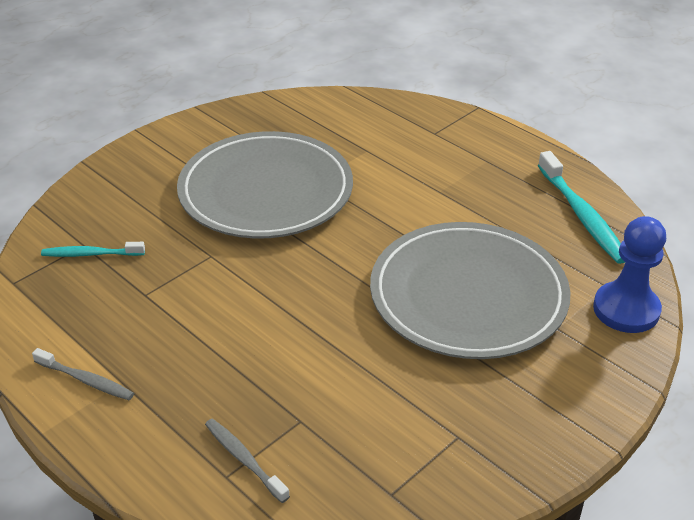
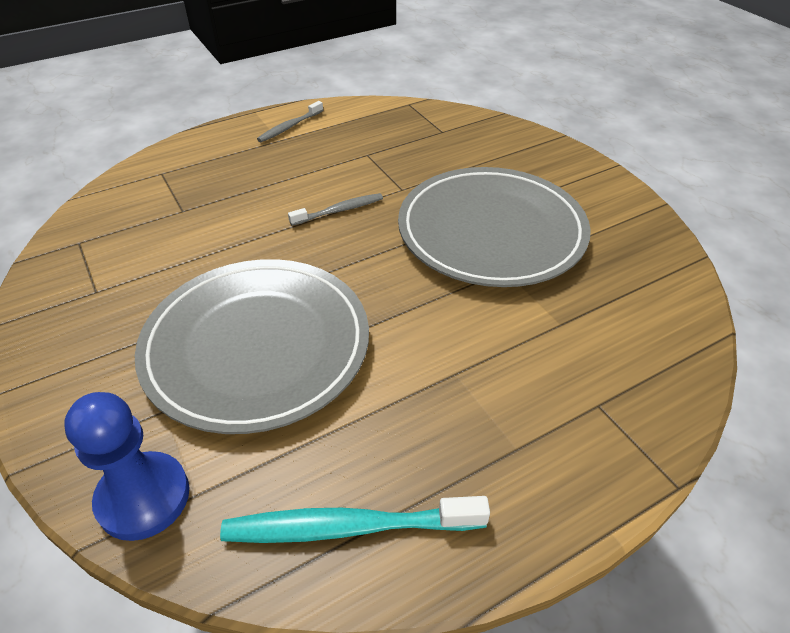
camera: 105 degrees right, 5 degrees up
turquoise toothbrush [41,242,145,257] -> none
grey toothbrush [205,419,290,503] -> grey toothbrush moved to [288,193,383,226]

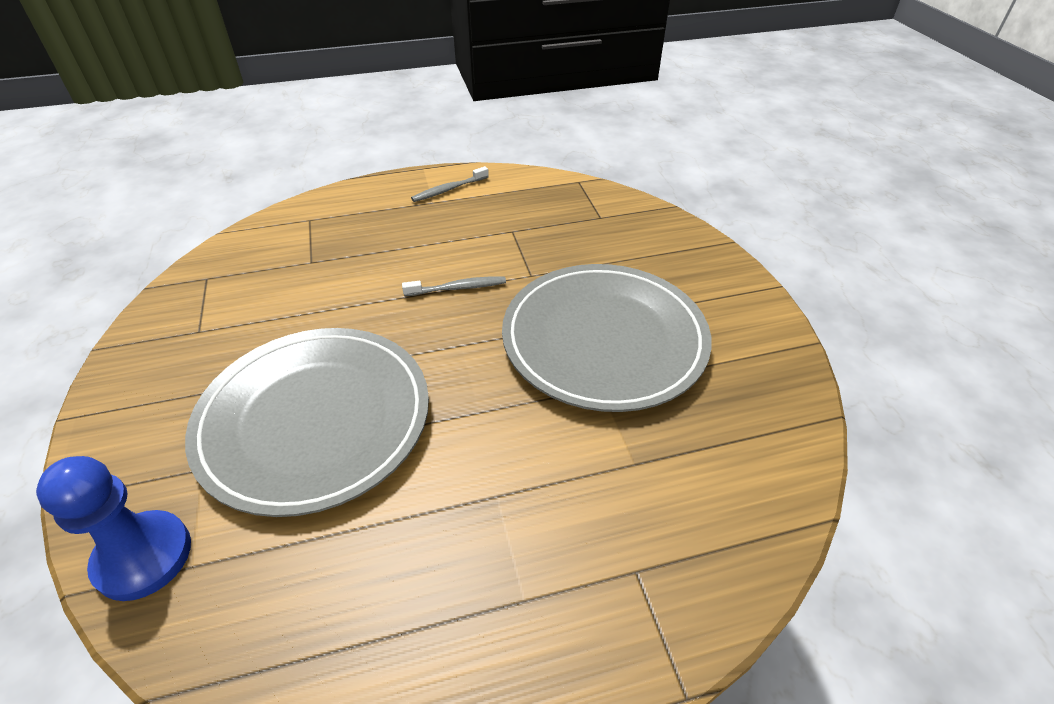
camera: 15 degrees right, 0 degrees up
turquoise toothbrush [220,496,490,543] -> none

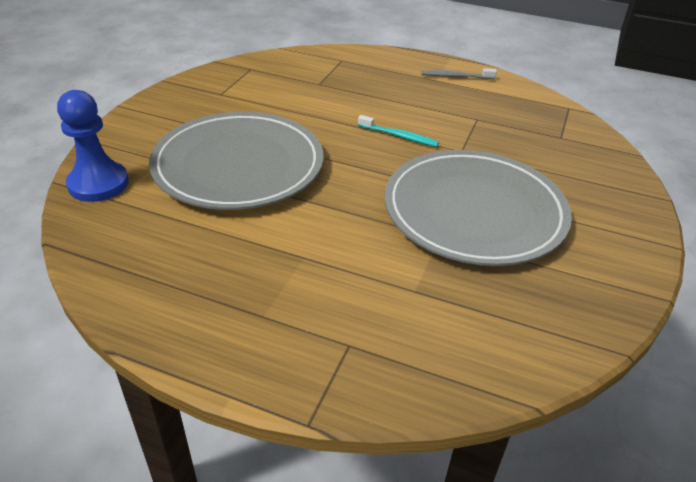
camera: 35 degrees right, 5 degrees down
grey toothbrush [402,276,506,296] -> turquoise toothbrush [358,115,439,147]

